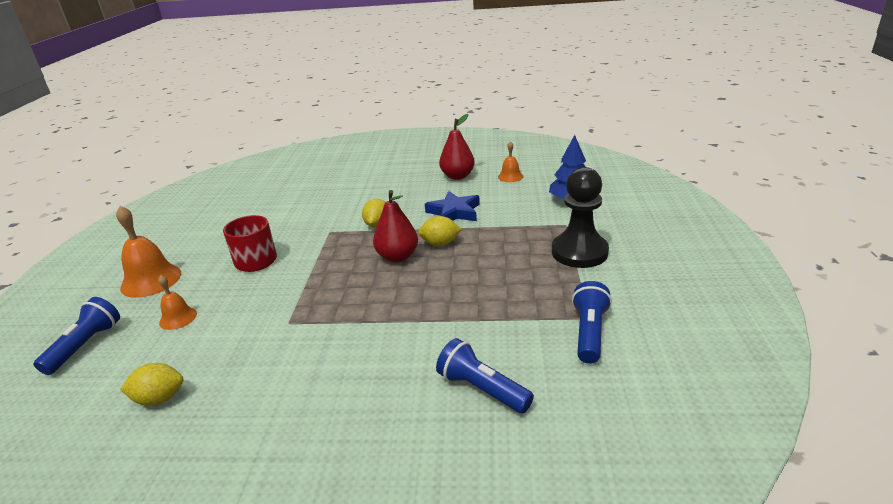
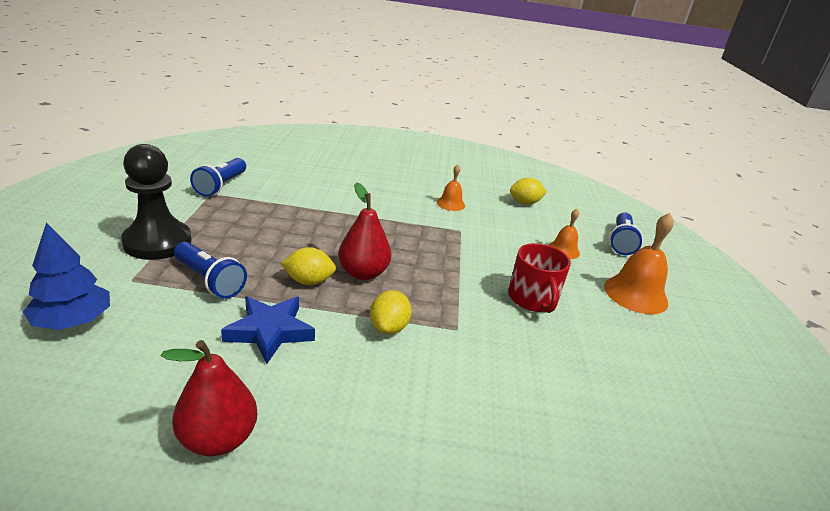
camera: 175 degrees right, 0 degrees up
blue flashlight [436,338,534,413] -> blue flashlight moved to [174,242,247,299]
orange bell [498,141,523,182] -> orange bell moved to [437,165,465,211]

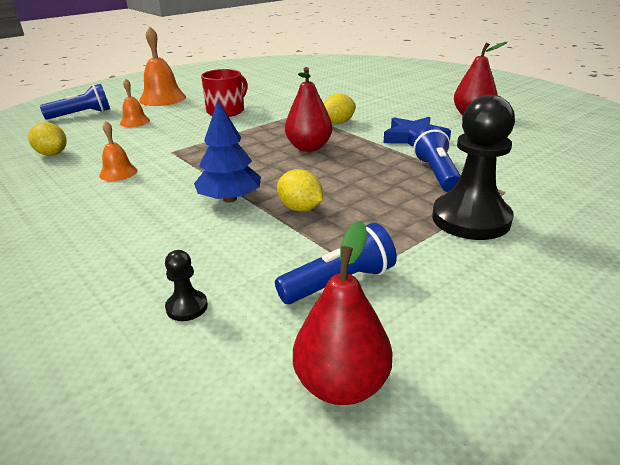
camera: 130 degrees left, 0 degrees up
blue tree [23,223,110,330] -> blue tree moved to [194,100,261,203]
yellow lemon [281,247,336,285] -> yellow lemon moved to [277,169,323,211]
none -> black pawn [165,250,208,321]
none -> red pear [293,221,393,405]

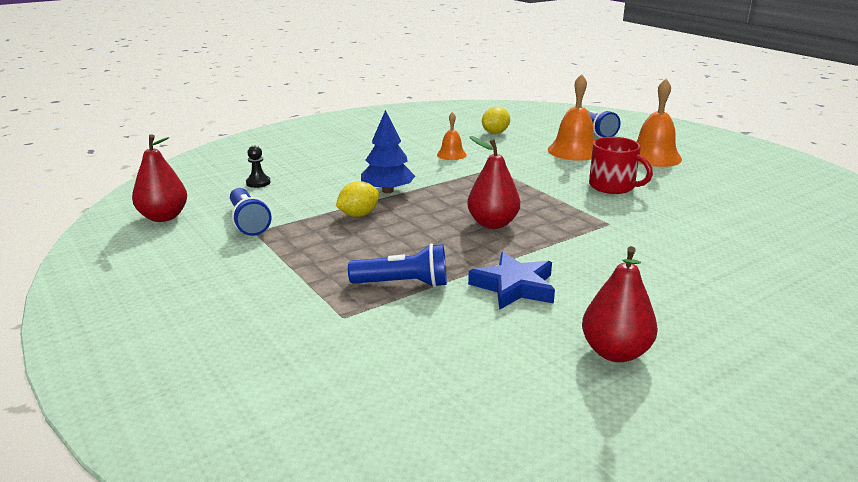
camera: 95 degrees right, 5 degrees down
orange bell [120,78,150,127] -> orange bell [548,74,595,161], size x1.77
yellow lemon [324,94,356,124] -> none
black pawn [432,95,515,240] -> none

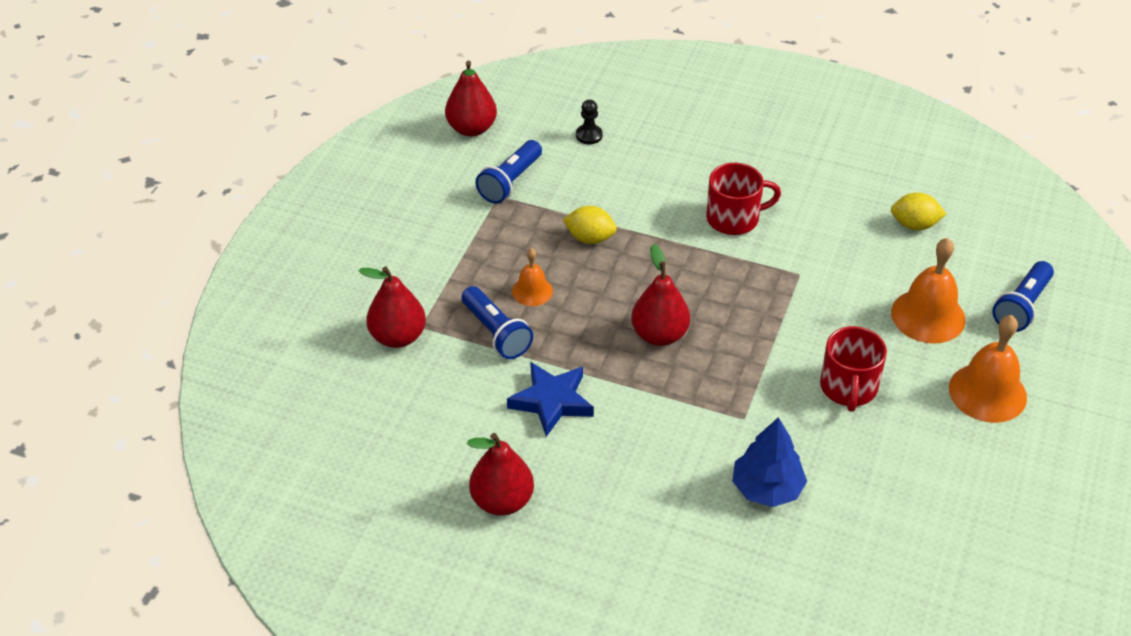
camera: 55 degrees right, 20 degrees up
blue tree [361,110,415,193] -> blue tree moved to [732,417,807,507]
orange bell [437,112,467,160] -> orange bell moved to [512,248,553,306]
none -> red pear [359,266,426,348]
none -> red mug [706,163,781,235]

